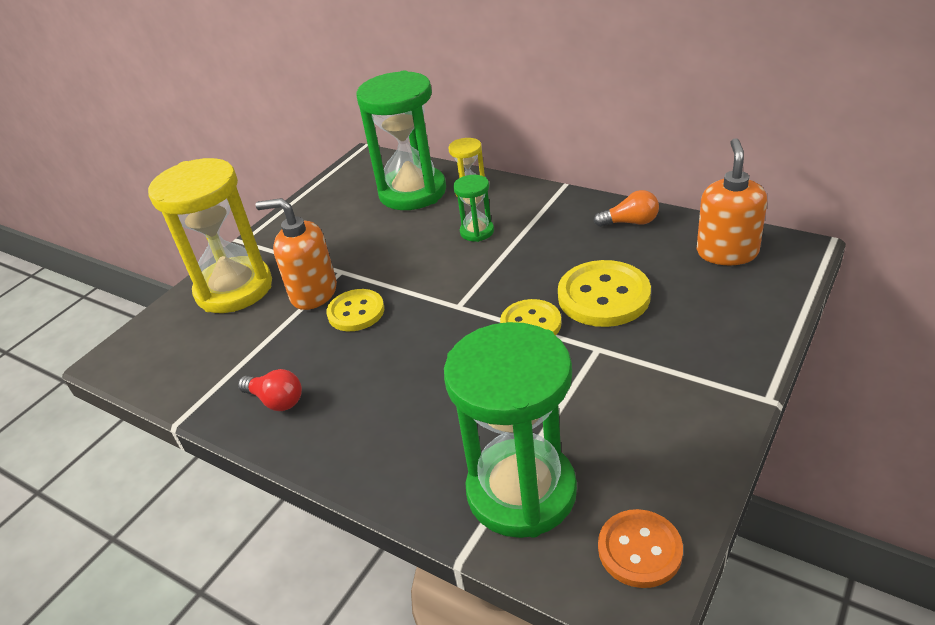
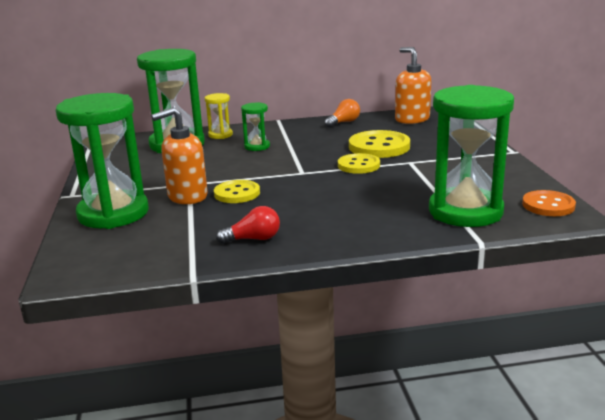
camera: 45 degrees left, 15 degrees down
yellow hourglass [148,158,272,313] -> green hourglass [56,93,149,229]

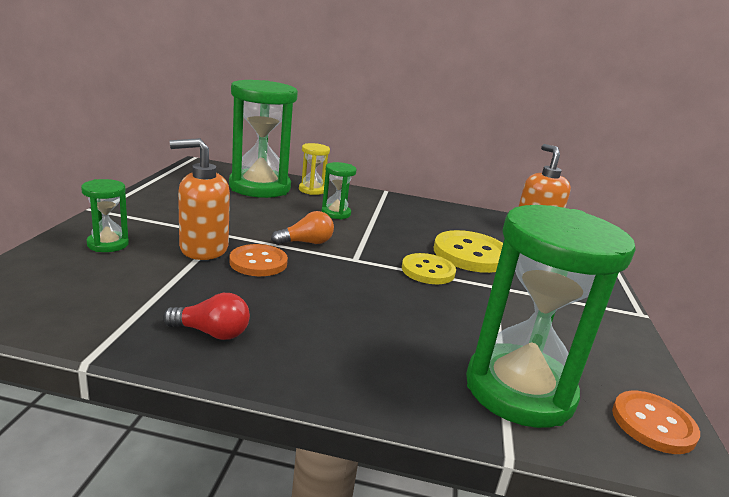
camera: 15 degrees right, 0 degrees up
green hourglass [56,93,149,229] -> green hourglass [81,179,129,252], size x0.46
yellow button [214,180,260,203] -> orange button [229,244,288,276]
orange light bulb [325,99,360,128] -> orange light bulb moved to [271,211,334,245]

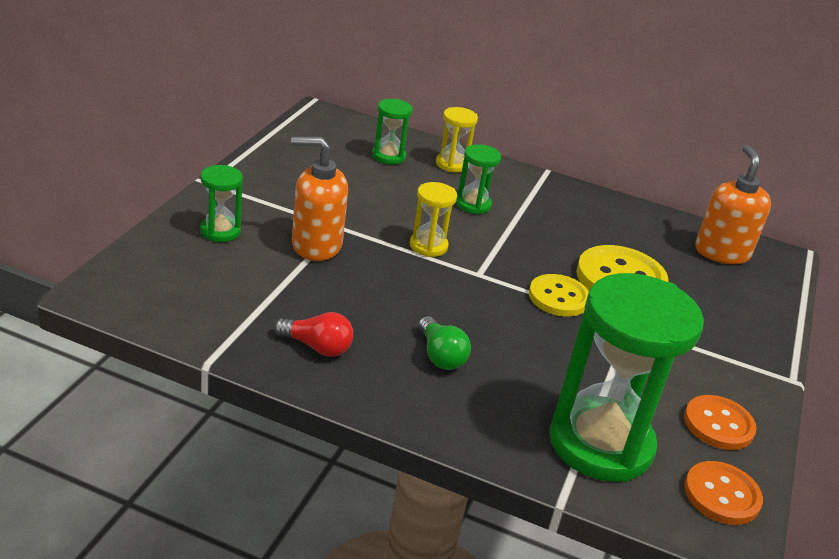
camera: 10 degrees right, 10 degrees up
green hourglass [229,80,298,198] -> green hourglass [372,99,413,165], size x0.46
orange button [229,244,288,276] -> orange button moved to [684,395,757,450]
orange light bulb [271,211,334,245] -> yellow hourglass [410,182,457,257]
none -> green light bulb [419,316,471,370]

